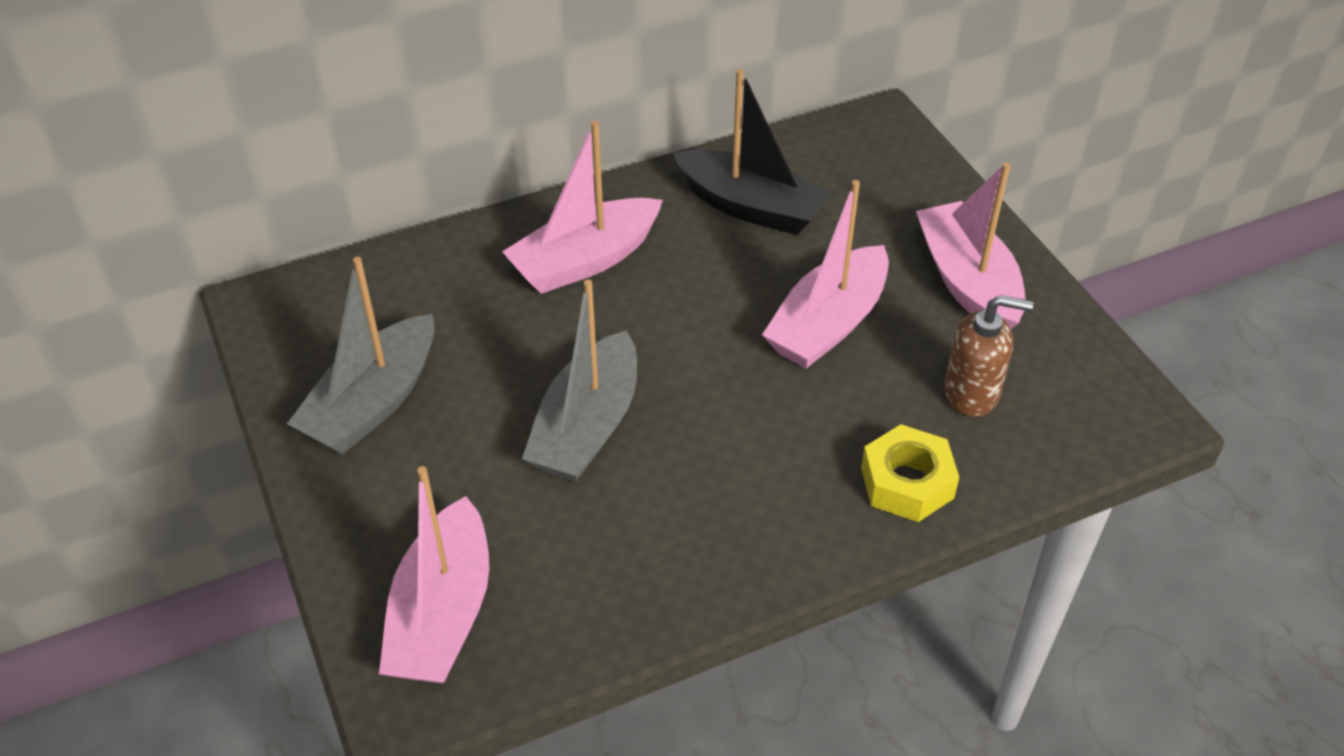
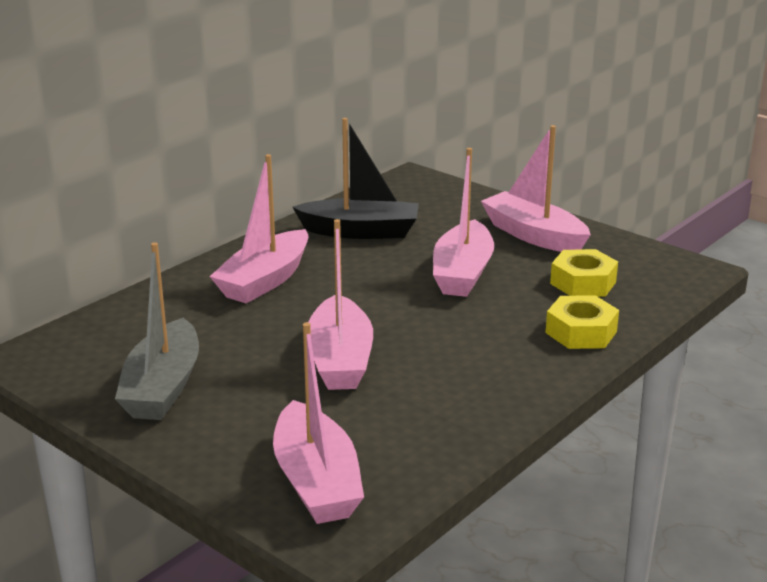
camera: 25 degrees left, 20 degrees down
grey boat [522,279,637,482] -> pink boat [308,219,373,390]
brown soap dispenser [944,295,1033,417] -> yellow nut [550,249,618,297]

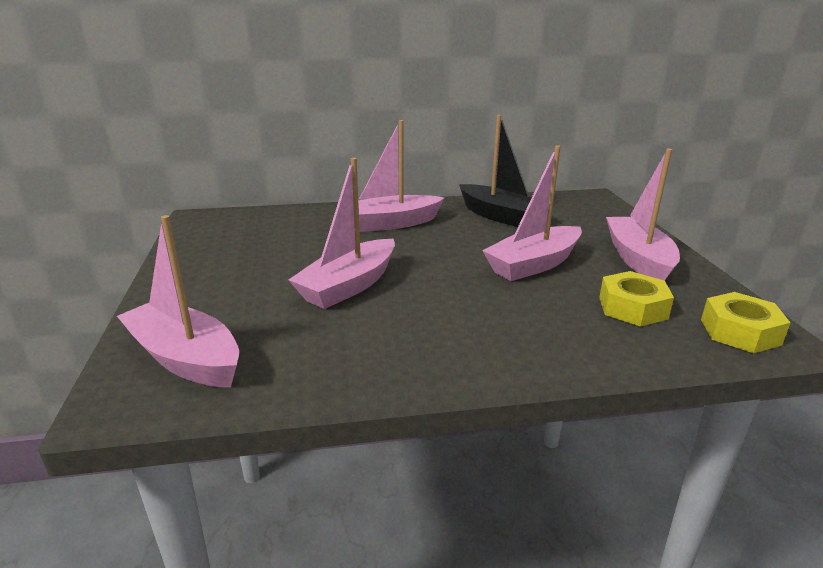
camera: 40 degrees right, 0 degrees up
grey boat [115,242,199,420] -> none
pink boat [273,322,364,524] -> pink boat turned 105 degrees clockwise [117,215,239,387]
yellow nut [545,295,619,349] -> yellow nut moved to [701,292,791,353]

